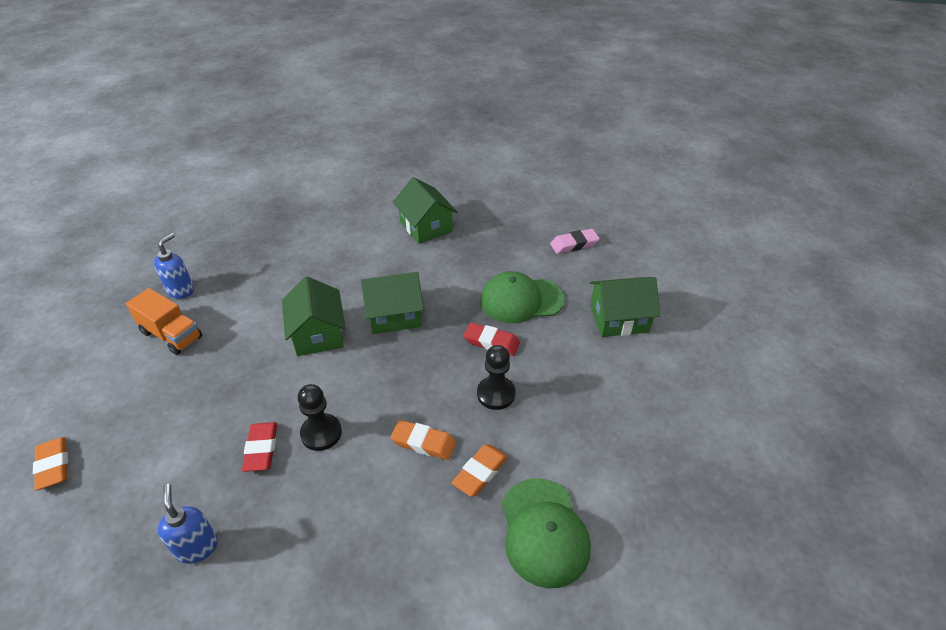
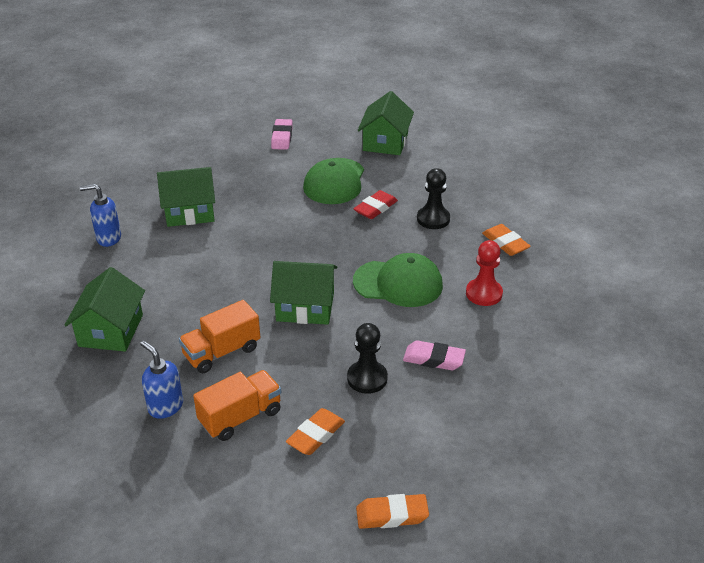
camera: 70 degrees left, 5 degrees down
blue soap dispenser [157,484,218,564] -> blue soap dispenser moved to [80,184,121,247]
red eraser [242,422,277,472] -> pink eraser [403,340,466,370]
black pawn [298,384,342,451] -> black pawn moved to [347,323,388,394]
green house [361,272,424,334] -> green house moved to [65,267,145,352]
orange eraser [390,420,456,460] -> orange eraser moved to [286,408,345,455]
green cap [502,478,591,588] -> green cap moved to [353,253,443,307]
none -> orange truck [179,300,260,373]
none -> red pawn [466,240,503,306]

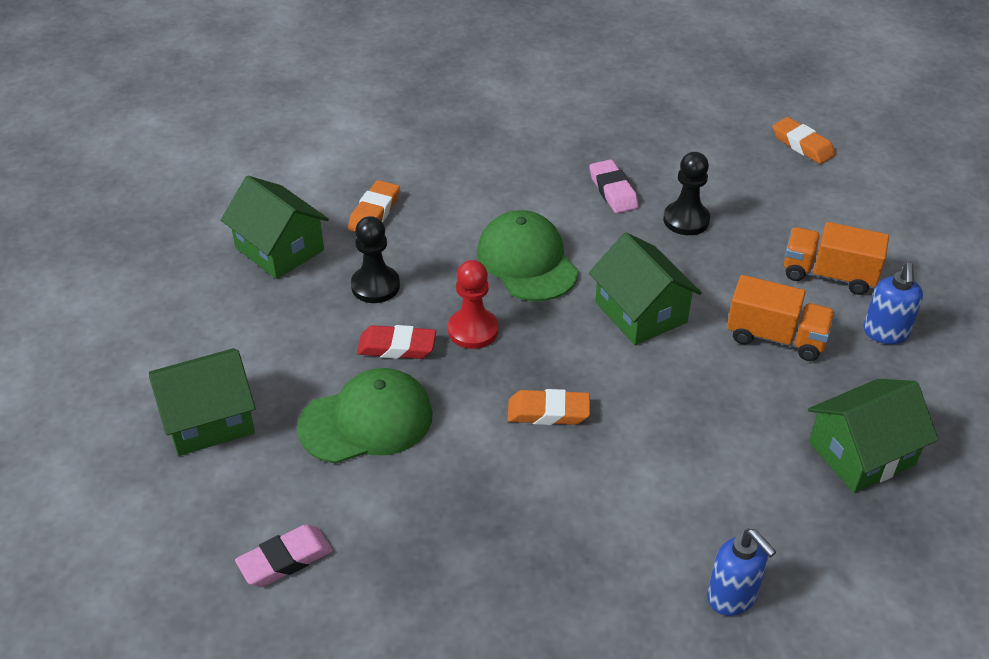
camera: 125 degrees left, 5 degrees up
green house [157,167,215,227] -> green house moved to [221,176,329,279]
orange eraser [286,408,345,455] -> orange eraser moved to [507,389,590,425]
red pawn [466,240,503,306] -> red pawn moved to [448,260,498,349]

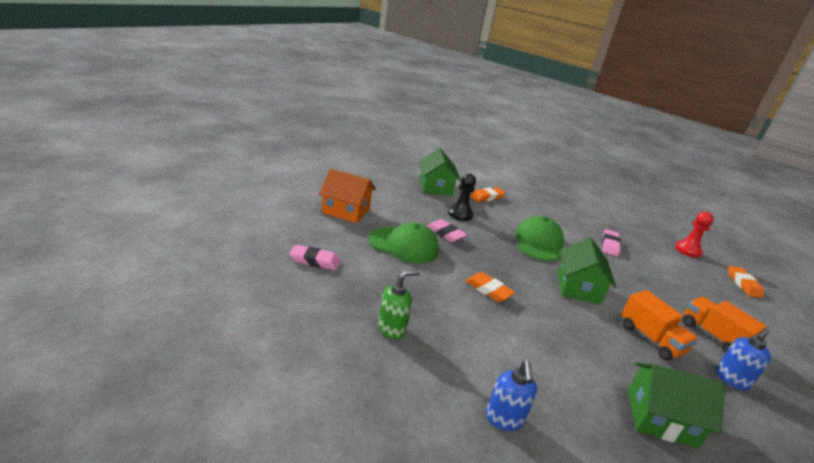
camera: 35 degrees right, 15 degrees down
green house [149,348,256,456] -> orange house [319,168,376,223]
red eraser [357,325,436,359] -> pink eraser [427,219,467,242]
red pawn [448,260,498,349] -> red pawn moved to [675,212,714,258]
black pawn [663,152,710,235] -> none
none -> green soap dispenser [378,270,420,340]

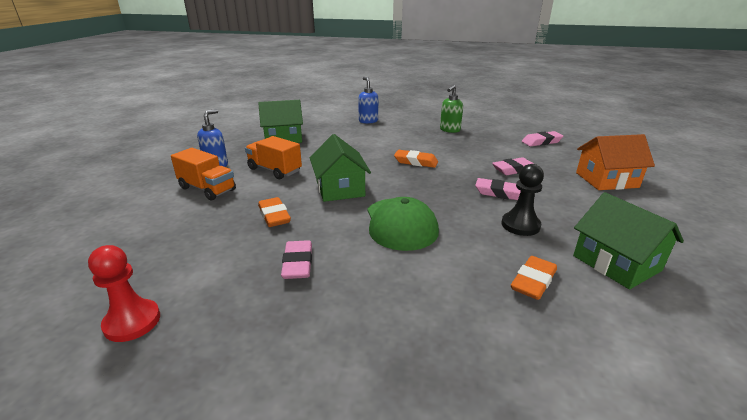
camera: 160 degrees right, 0 degrees up
green cap [368,222,439,264] -> pink eraser [492,157,534,175]
orange eraser [728,266,764,298] -> orange eraser moved to [258,197,291,227]

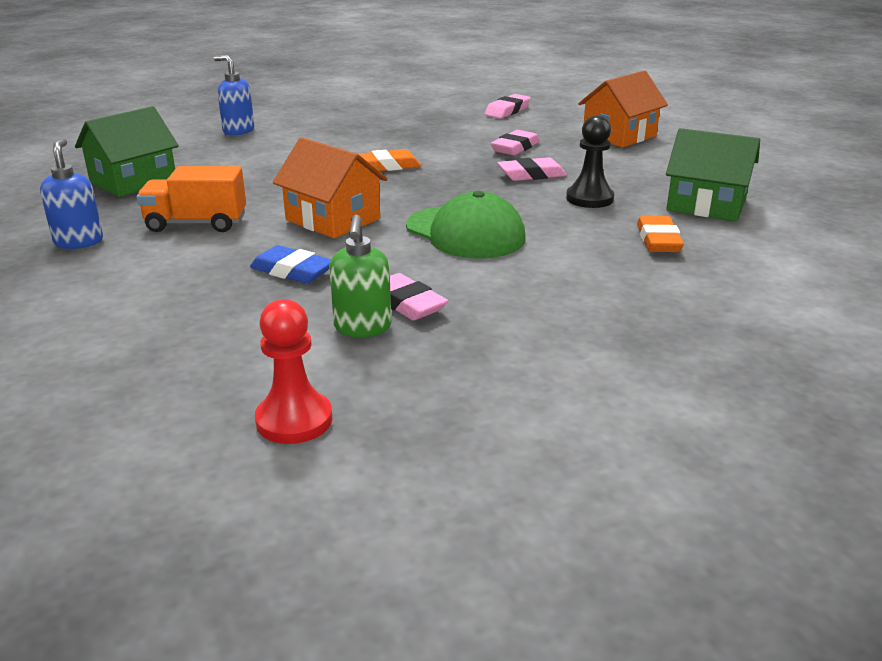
camera: 35 degrees left, 0 degrees up
orange truck [171,148,236,201] -> none
orange eraser [258,197,291,227] -> blue eraser [250,245,331,284]
green house [310,134,371,202] -> orange house [273,137,388,238]
green soap dispenser [440,85,463,133] -> green soap dispenser moved to [329,215,391,337]

